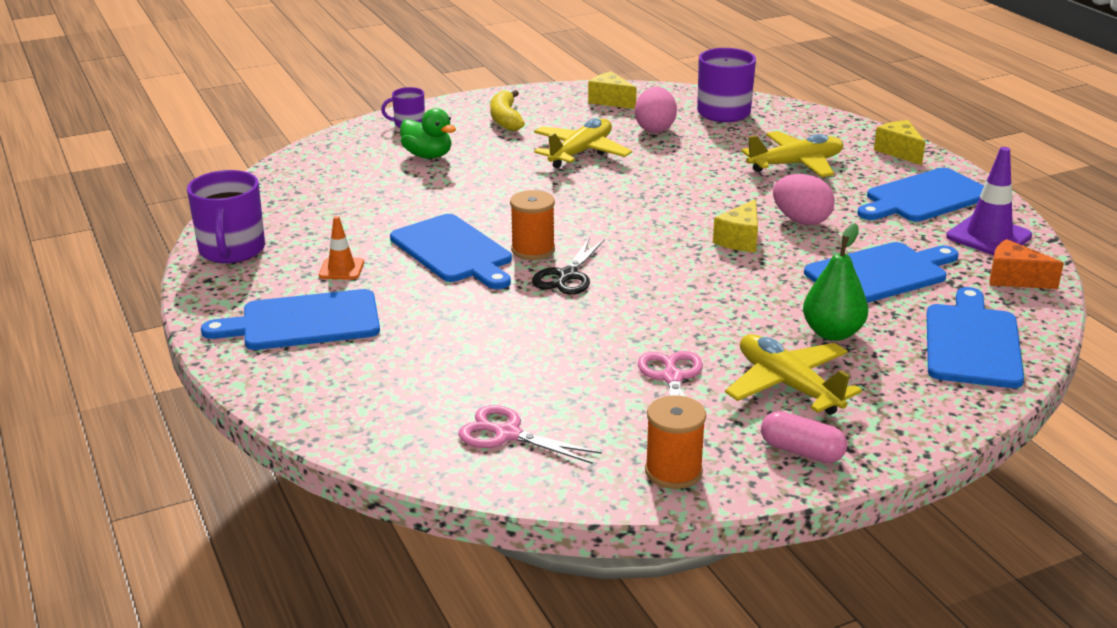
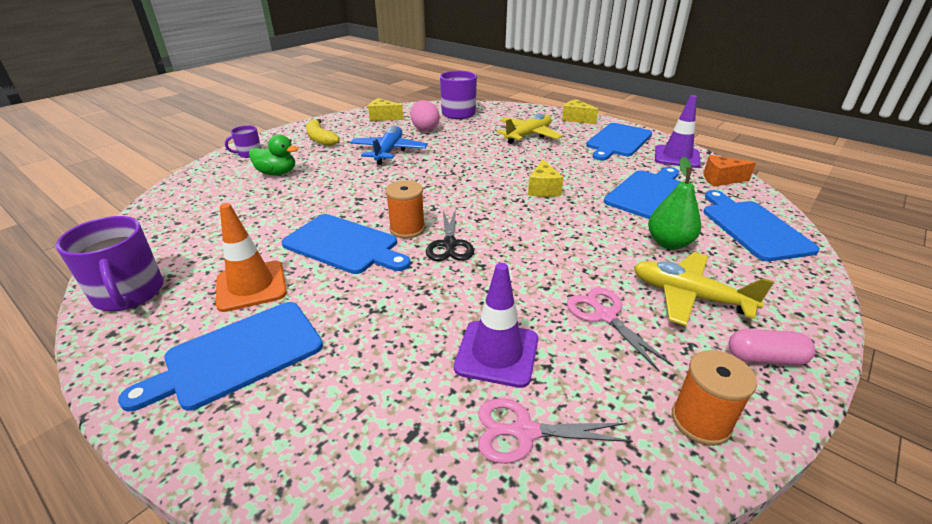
camera: 25 degrees left, 5 degrees up
orange traffic cone [319,216,364,280] -> orange traffic cone [216,203,287,312], size x1.70
yellow plane [534,118,632,168] -> blue plane [350,126,427,165]
pink egg [773,174,835,225] -> none
none -> purple traffic cone [454,263,538,388]

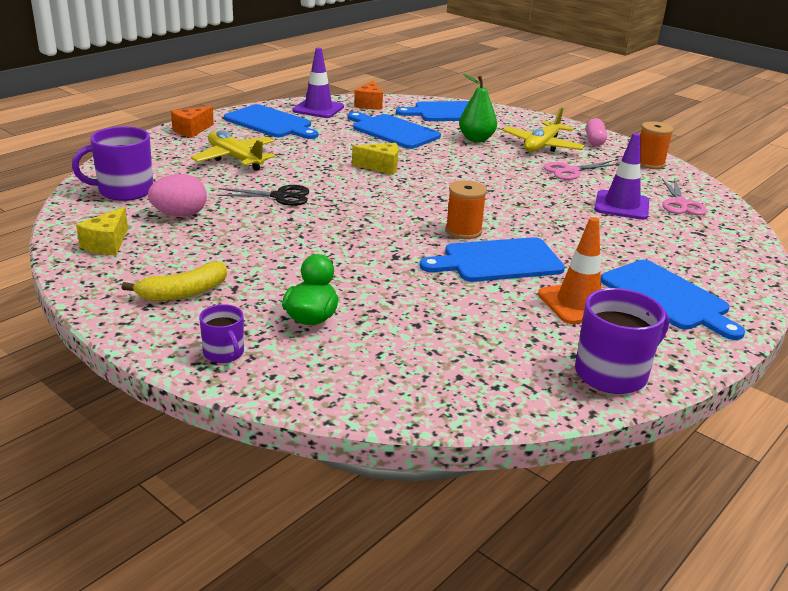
camera: 90 degrees left, 5 degrees down
blue cutting board [282,214,410,274] -> blue cutting board turned 135 degrees counterclockwise [419,237,565,282]
blue plane [350,126,427,165] -> none
black scissors [426,209,474,261] -> black scissors moved to [216,185,309,206]
yellow cheese [562,99,598,124] -> orange cheese [171,106,214,138]

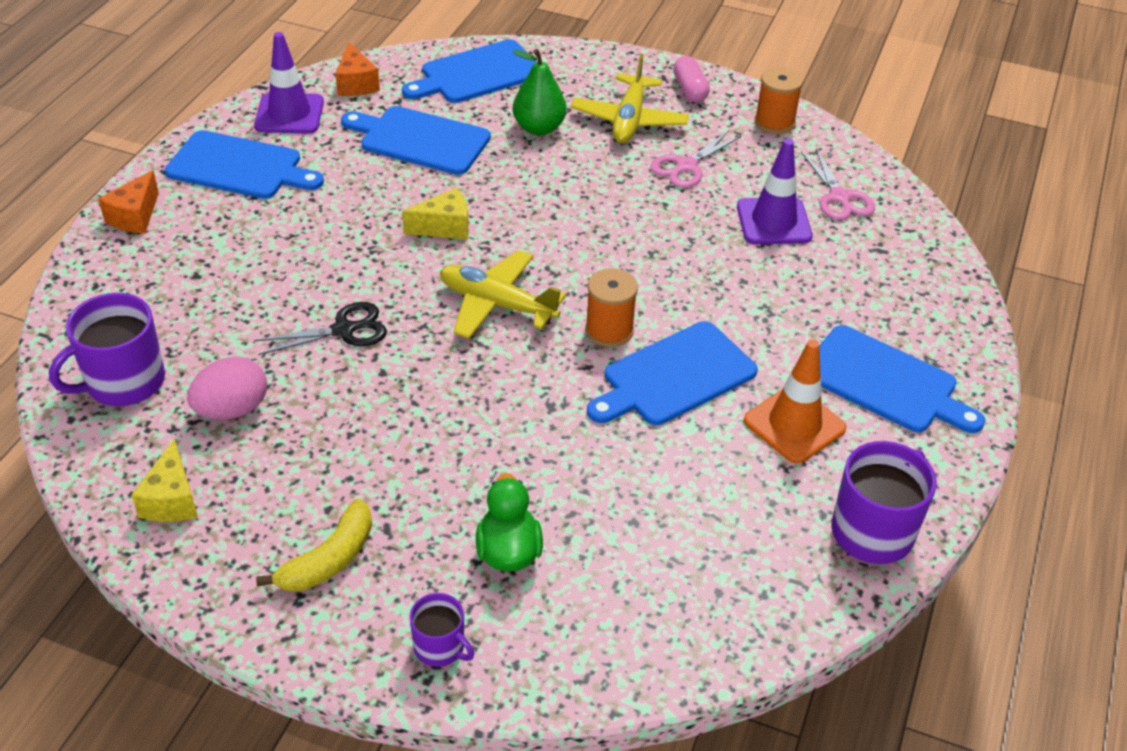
camera: 20 degrees left, 15 degrees up
yellow plane [191,130,275,171] -> yellow plane moved to [440,250,566,339]

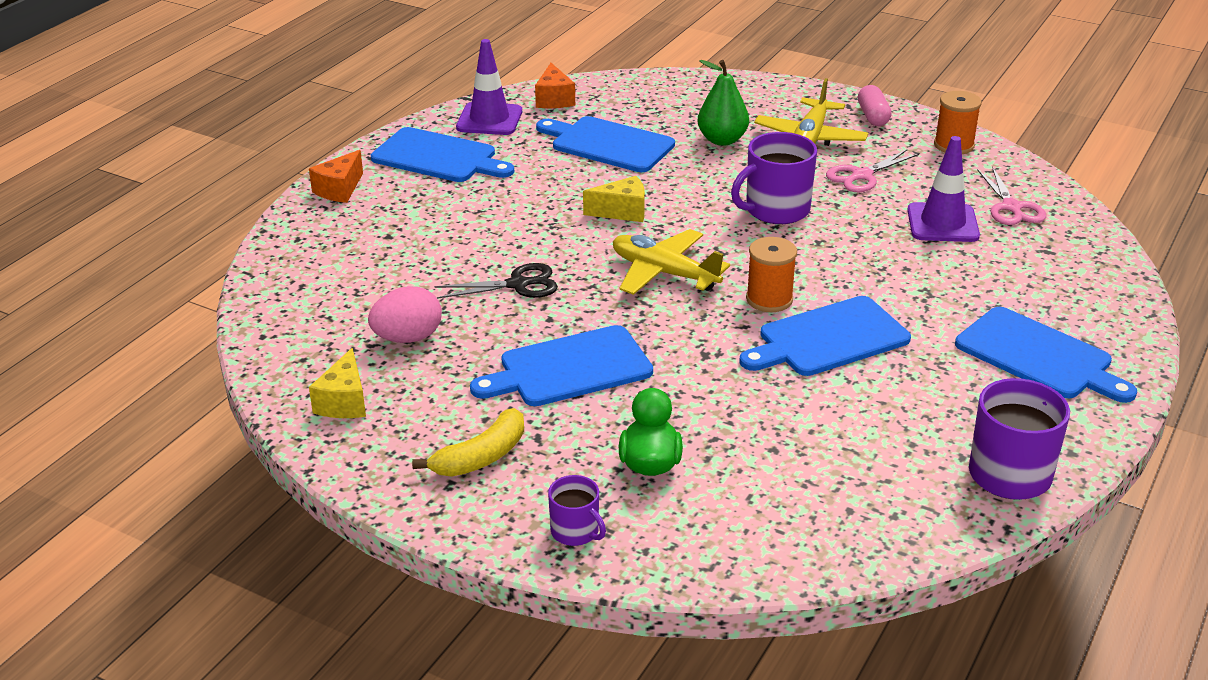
camera: 10 degrees right, 10 degrees down
purple mug [49,293,165,406] -> purple mug moved to [731,132,817,224]
blue cutting board [402,39,537,103] -> blue cutting board moved to [470,325,653,406]
orange traffic cone [744,340,847,464] -> none

